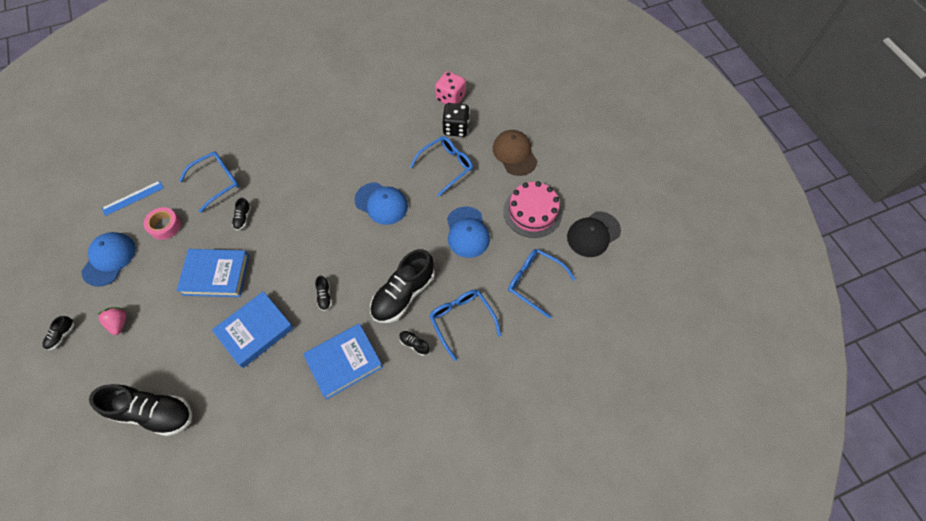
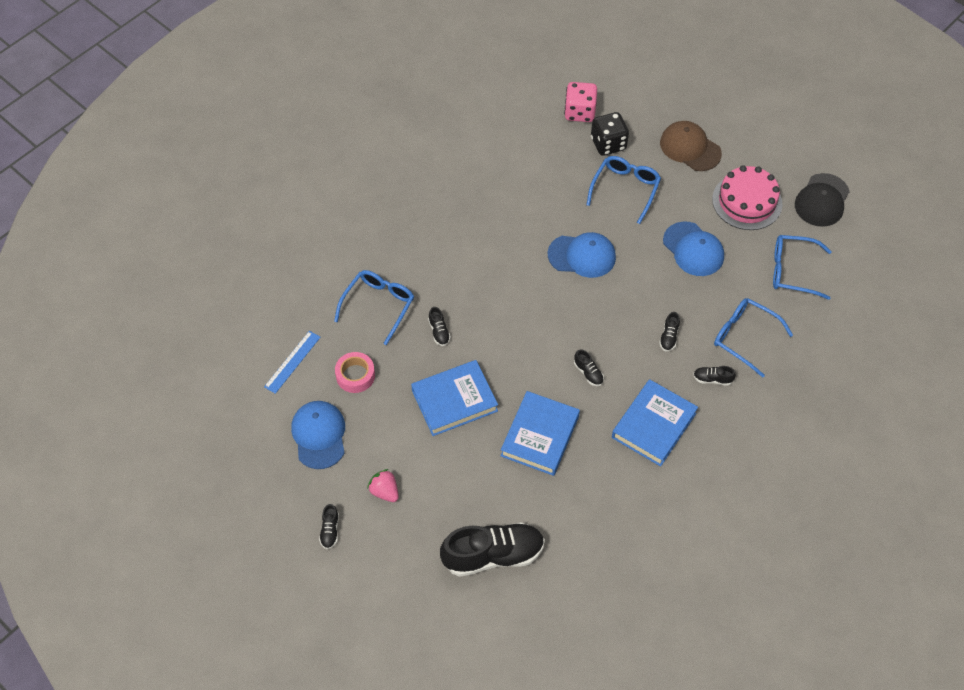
camera: 25 degrees left, 5 degrees down
black shoe [370,249,435,323] -> black shoe [659,312,680,351], size x0.42

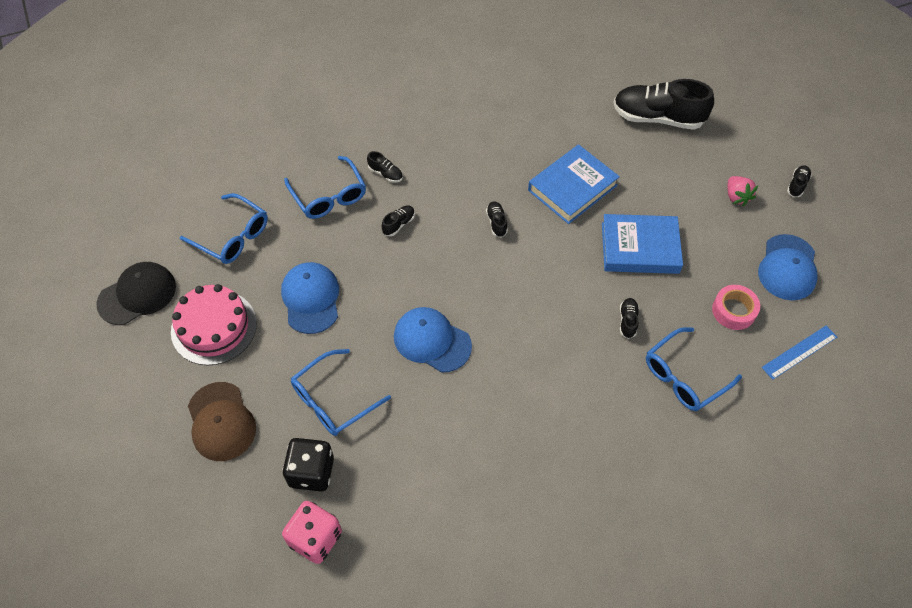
camera: 155 degrees left, 0 degrees up
blue book [612,379,698,466] -> none

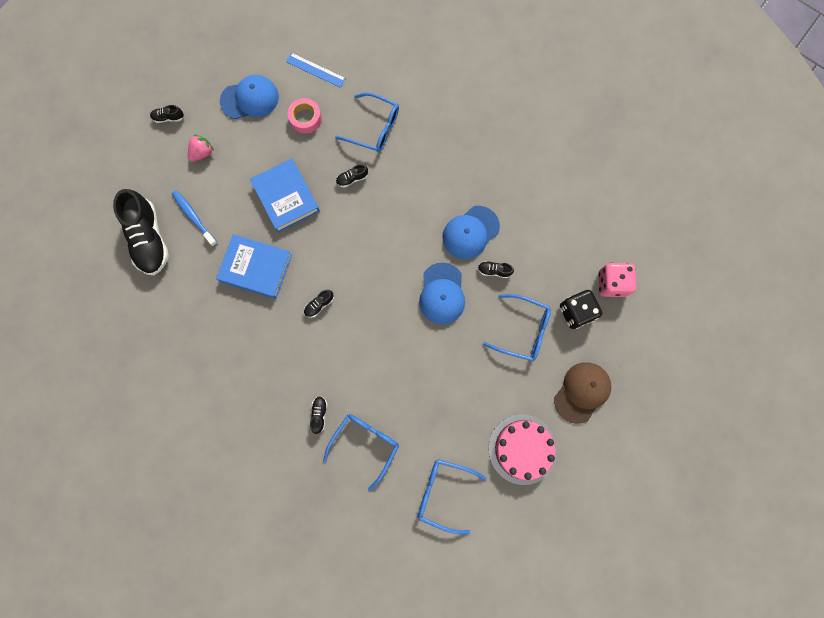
camera: 120 degrees left, 20 degrees up
black cap [97,262,176,325] -> none
blue glasses [180,193,268,264] -> blue glasses turned 75 degrees counterclockwise [418,459,487,534]
blue cap [281,262,339,334] -> blue cap moved to [443,206,500,259]
black shoe [381,206,415,236] -> black shoe moved to [478,261,514,278]
none -> blue toothbrush [172,190,217,247]

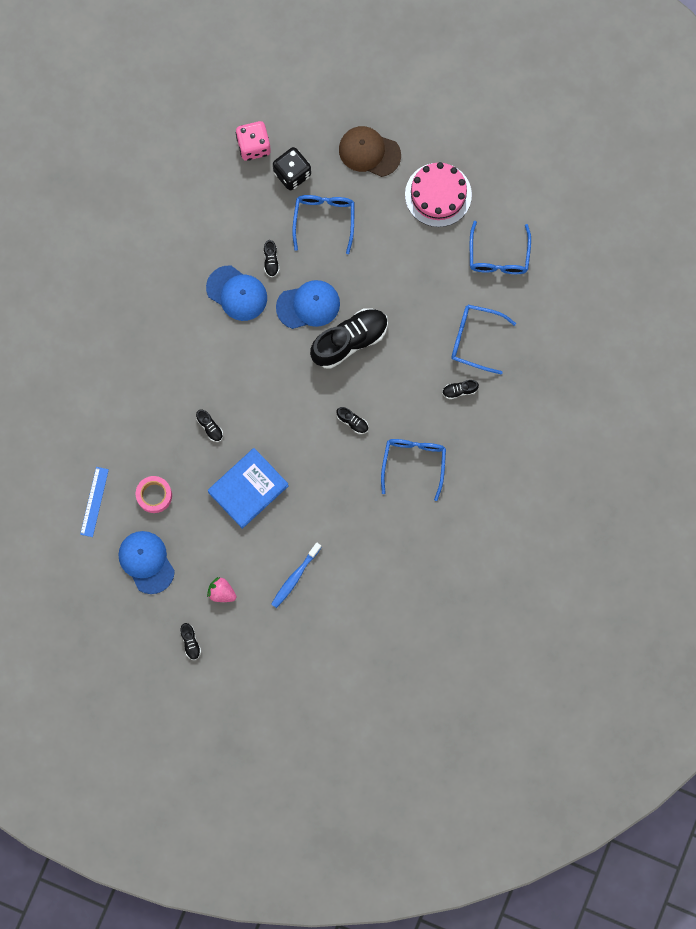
camera: 105 degrees left, 0 degrees up
black shoe [113,189,169,275] -> black shoe moved to [310,308,388,369]
blue book [216,234,292,299] -> none
blue glasses [335,93,399,153] -> blue glasses moved to [381,439,446,501]

